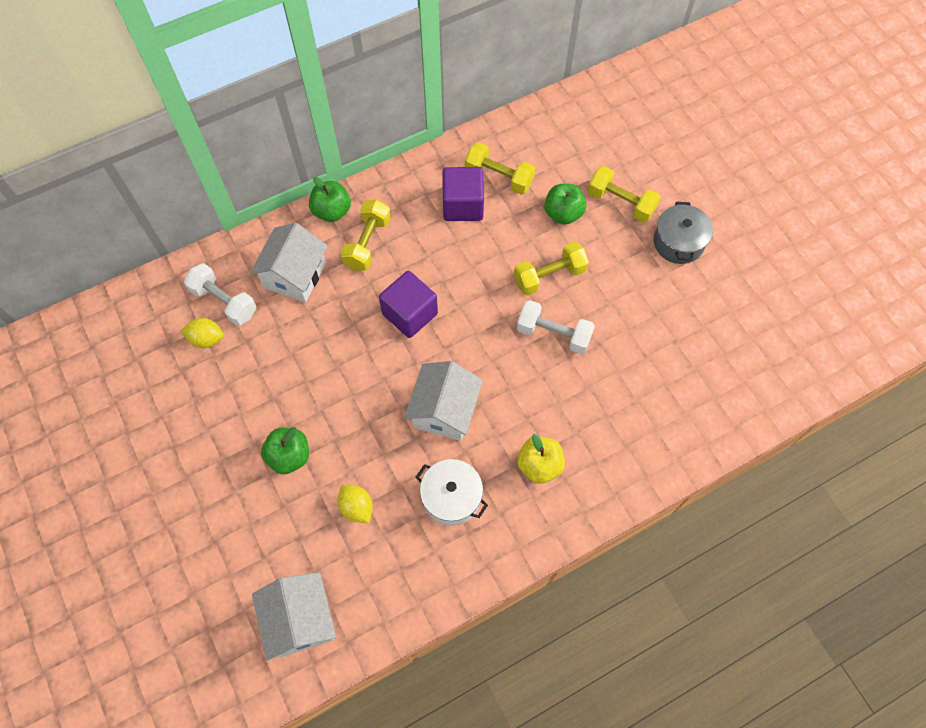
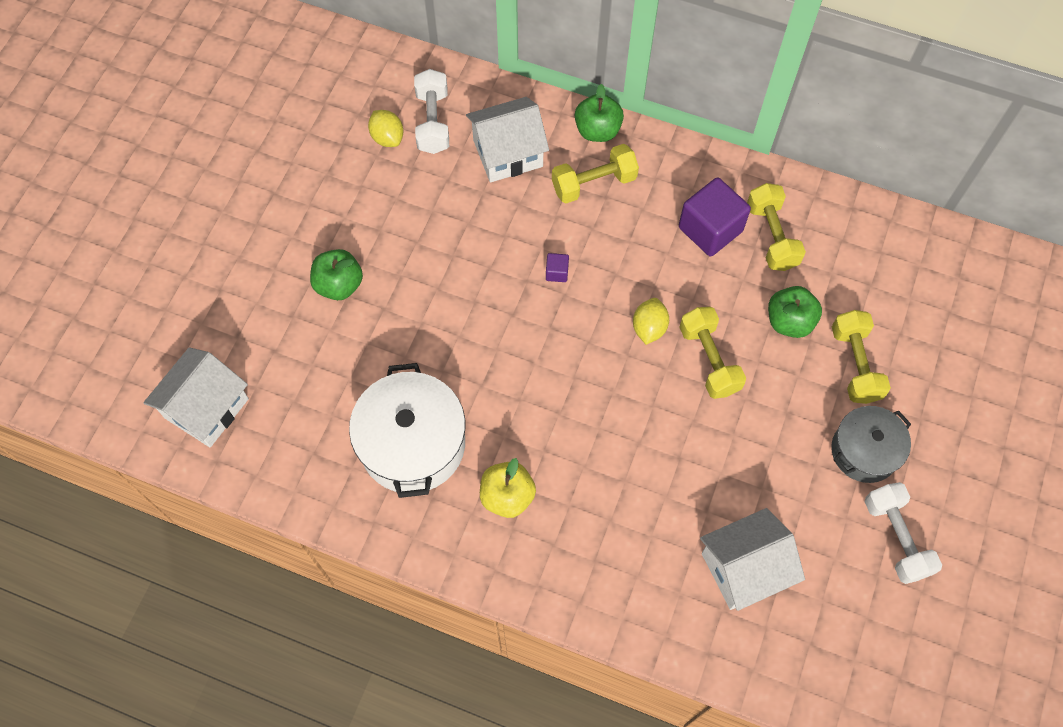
camera: 50 degrees right, 0 degrees up
yellow lemon [338,484,373,523] -> yellow lemon moved to [633,298,669,345]
purple cube [379,271,438,338] -> purple cube [546,253,569,282], size x0.44
white house [404,361,483,441] -> white house moved to [700,508,805,611]
white pot [416,459,488,526] -> white pot [349,363,465,498], size x1.57
yellow dumbbell [514,242,589,295] -> yellow dumbbell turned 45 degrees clockwise [679,307,746,399]
white dumbbell [517,300,595,354] -> white dumbbell moved to [865,482,942,584]

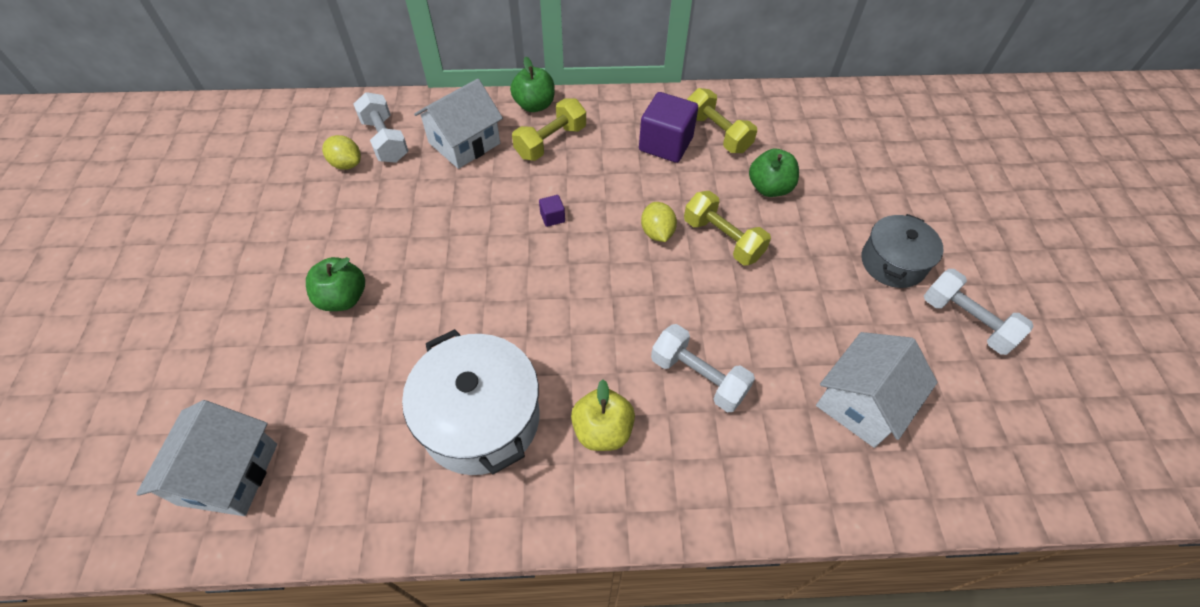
camera: 25 degrees left, 10 degrees down
yellow dumbbell [832,310,891,404] -> none
none -> white dumbbell [651,324,755,412]

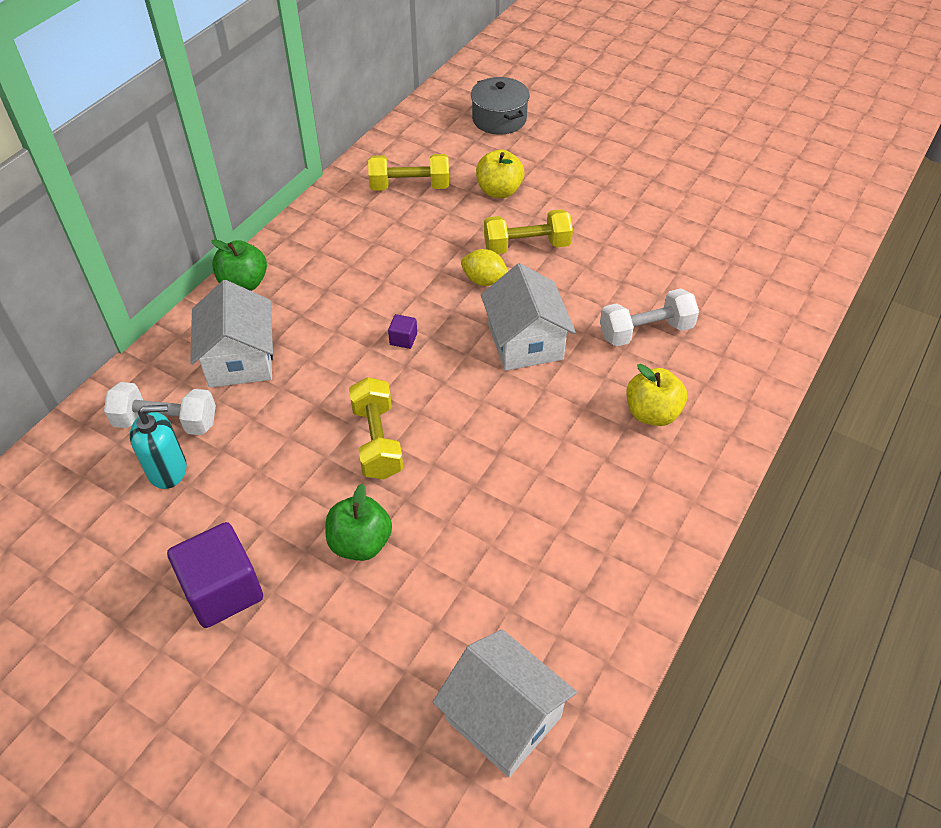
camera: 55 degrees left, 5 degrees down
yellow lemon [322,135,361,170] -> turquoise soap dispenser [130,405,187,489]
white pot [402,329,539,475] -> none
yellow dumbbell [512,98,586,161] -> yellow dumbbell moved to [349,377,403,479]
purple cube [639,92,698,163] -> purple cube moved to [167,522,263,628]
green apple [749,149,799,197] -> yellow apple [476,149,524,198]
white house [816,332,937,448] -> white house moved to [481,263,576,371]
grey pot [862,214,944,288] -> grey pot moved to [471,77,529,135]
white dumbbell [924,269,1034,355] -> none

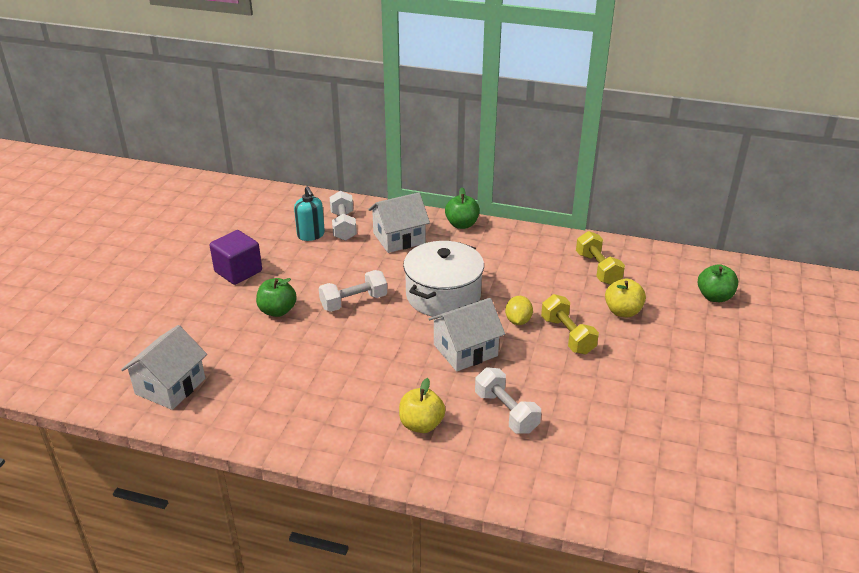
camera: 75 degrees right, 15 degrees down
yellow dumbbell [349,377,403,479] -> white dumbbell [319,270,387,312]
purple cube [388,314,417,349] -> white pot [403,241,484,318]
grey pot [471,77,529,135] -> green apple [698,264,738,302]

